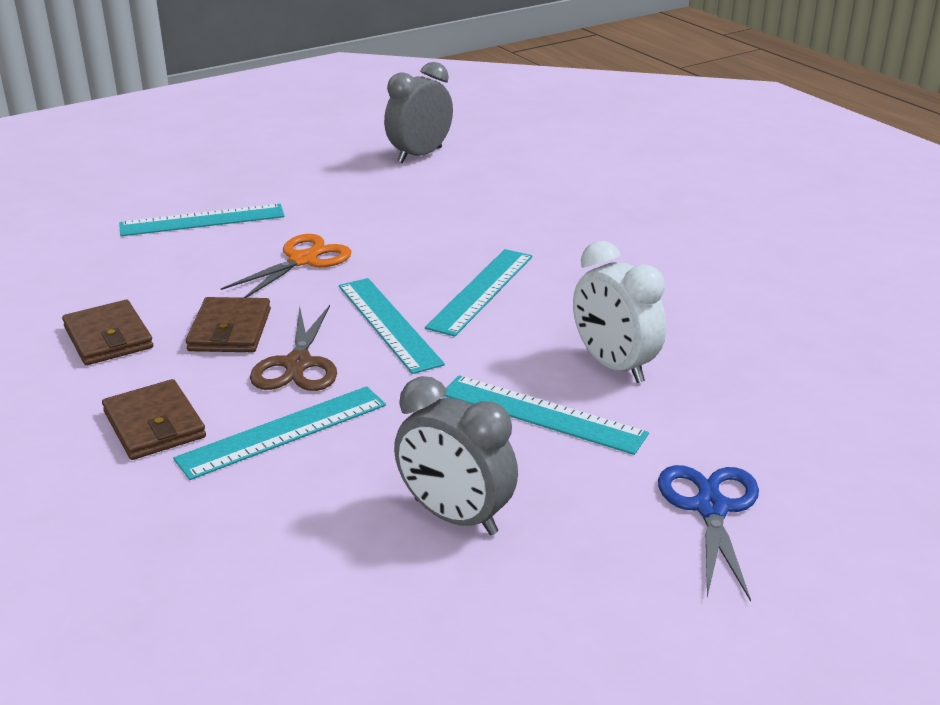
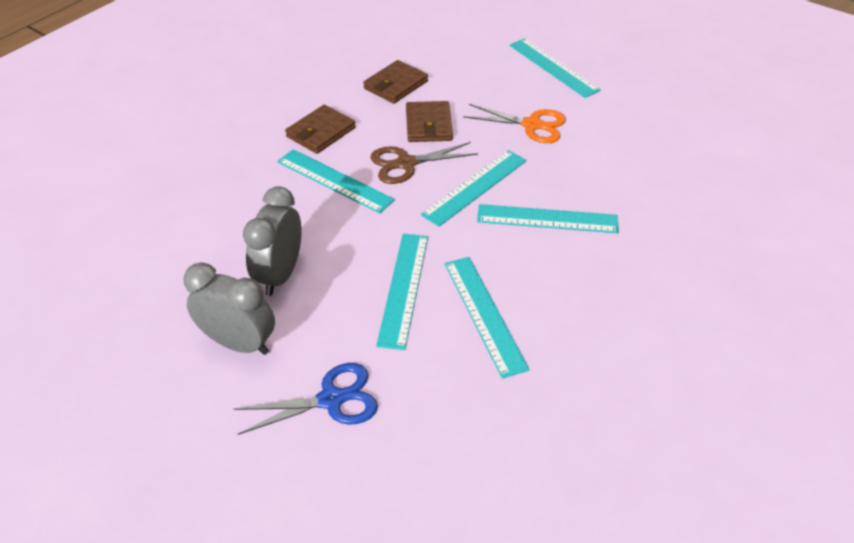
camera: 70 degrees right, 15 degrees up
brown wallet [186,297,271,352] -> brown wallet turned 75 degrees counterclockwise [406,101,453,142]
grey clock [384,62,453,163] -> grey clock moved to [183,263,275,355]
white clock [573,241,667,383] -> turquoise ruler [445,257,530,378]

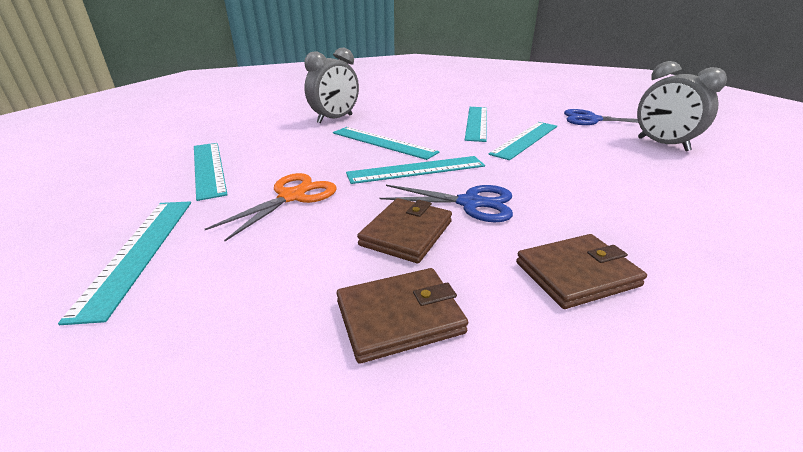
camera: 150 degrees left, 15 degrees down
grey clock [243,186,301,296] -> grey clock moved to [304,48,359,124]
turquoise ruler [277,149,395,214] -> turquoise ruler moved to [194,143,228,201]
brown scissors [370,142,478,184] -> blue scissors [380,185,513,222]
orange scissors [463,104,566,143] -> orange scissors turned 75 degrees clockwise [205,173,336,241]

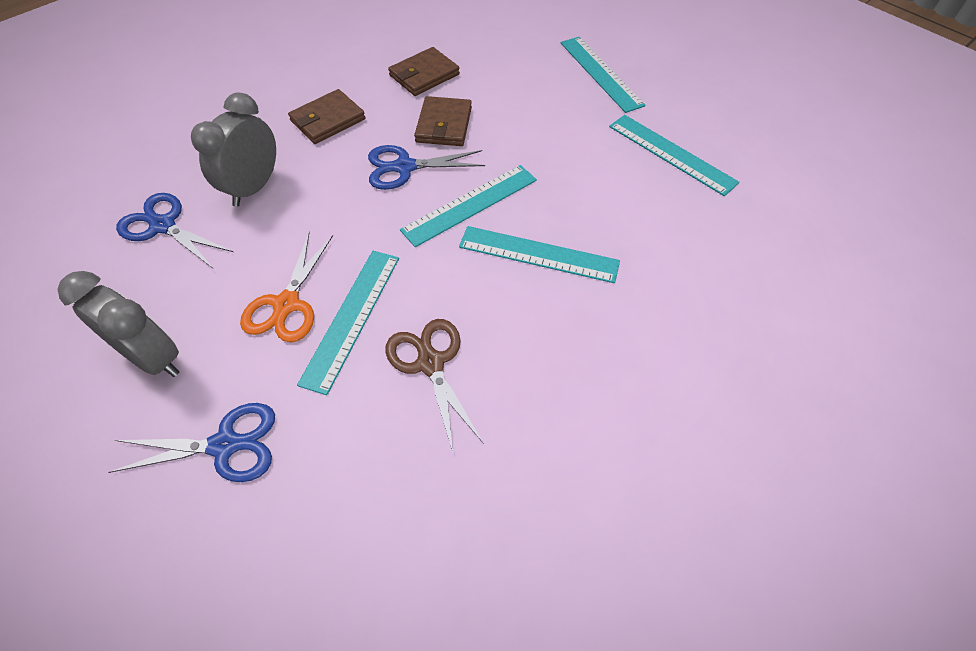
camera: 160 degrees right, 25 degrees up
orange scissors [205,173,336,241] -> orange scissors moved to [240,233,333,343]
grey clock [304,48,359,124] -> grey clock moved to [191,92,276,207]
turquoise ruler [465,107,487,142] -> brown scissors [385,319,484,452]
none -> blue scissors [116,193,233,267]

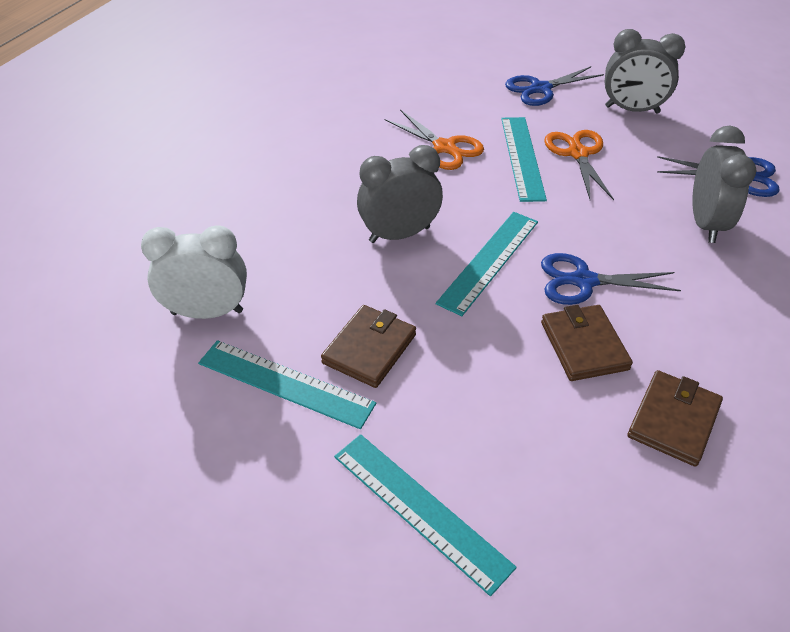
camera: 160 degrees right, 10 degrees down
brown wallet [288,89,365,144] -> brown wallet moved to [321,305,416,388]
blue scissors [368,145,485,190] -> blue scissors turned 150 degrees counterclockwise [541,253,681,305]
brown scissors [385,319,484,452] -> orange scissors [384,110,484,170]
turquoise ruler [459,226,620,283] -> grey clock [357,145,443,243]
none -> white clock [141,225,247,319]

